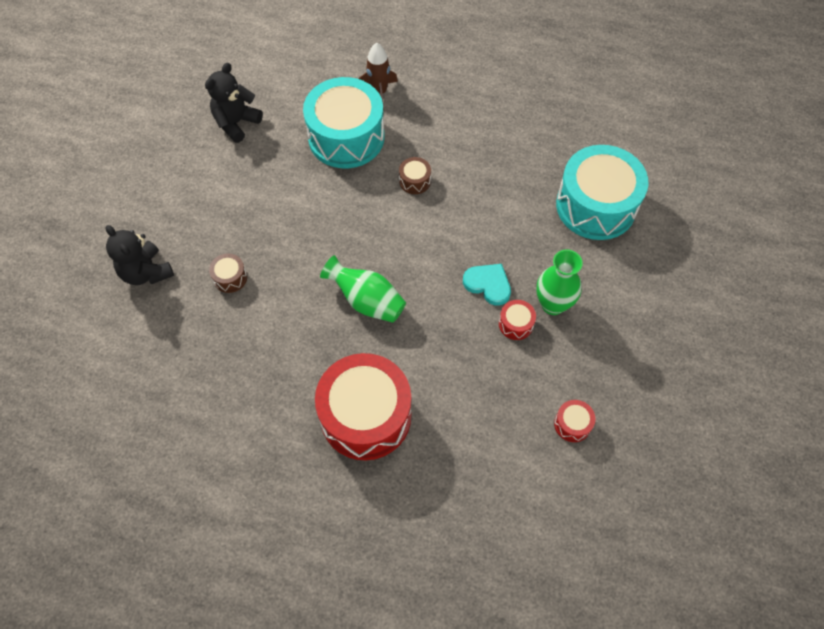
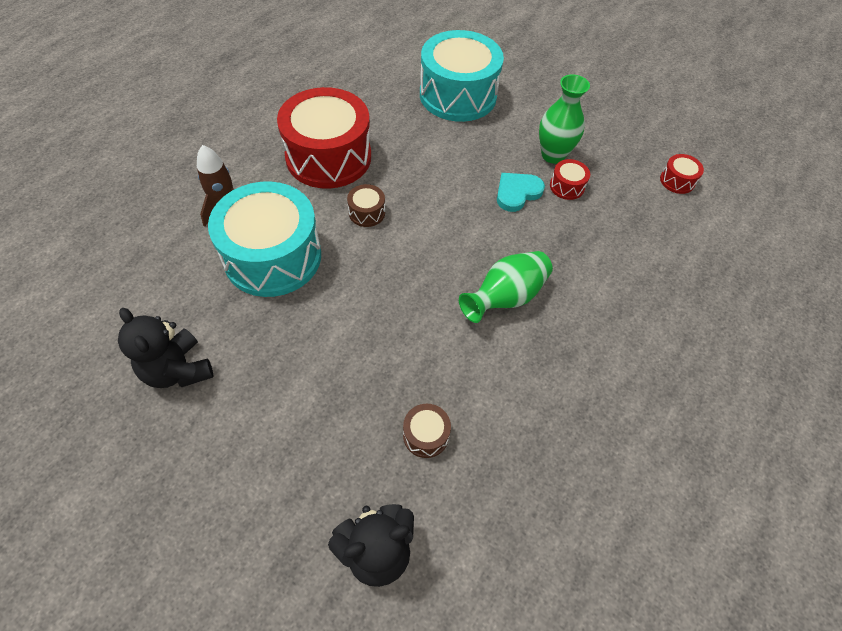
camera: 75 degrees left, 5 degrees down
red drum [315,353,411,460] -> red drum moved to [277,87,371,189]

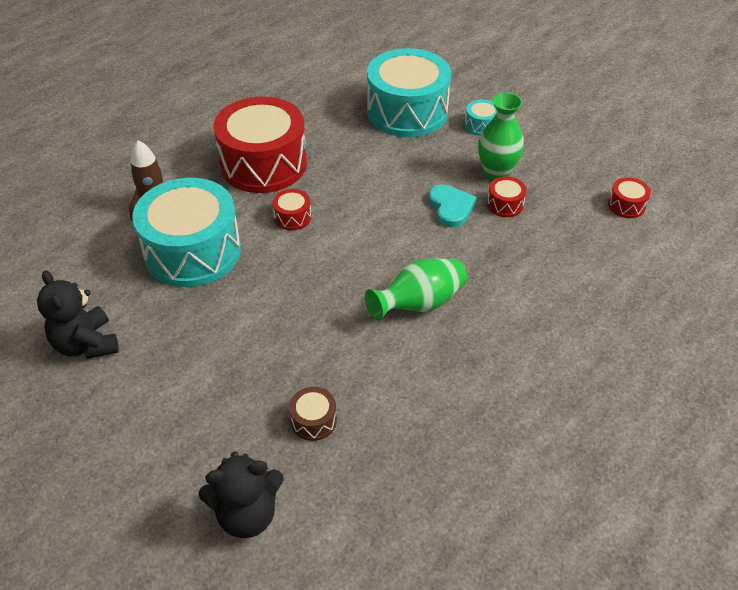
camera: 10 degrees right, 10 degrees down
brown drum [347,184,385,227] -> red drum [272,189,311,230]
turquoise heart [497,173,545,212] -> turquoise heart turned 105 degrees clockwise [428,185,477,228]
none -> turquoise drum [465,100,497,136]

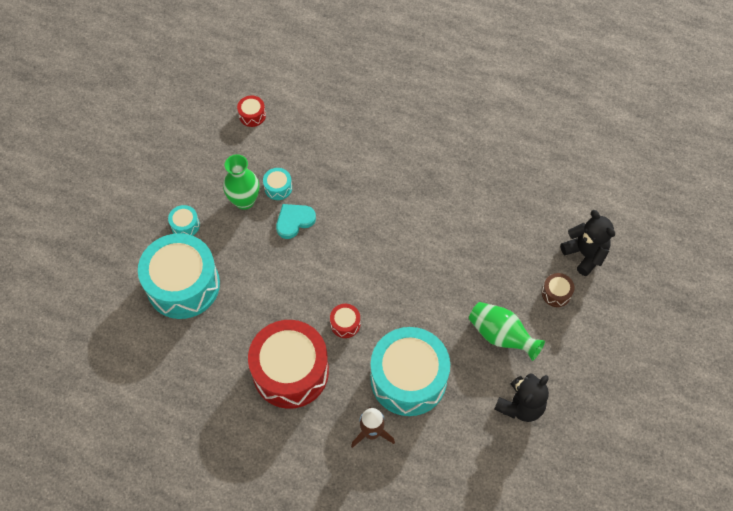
camera: 110 degrees left, 15 degrees up
brown drum [289,387,337,441] -> brown drum moved to [542,273,575,307]
green vase [365,258,467,321] -> green vase moved to [469,302,545,361]
red drum [487,176,527,217] -> turquoise drum [263,168,292,200]

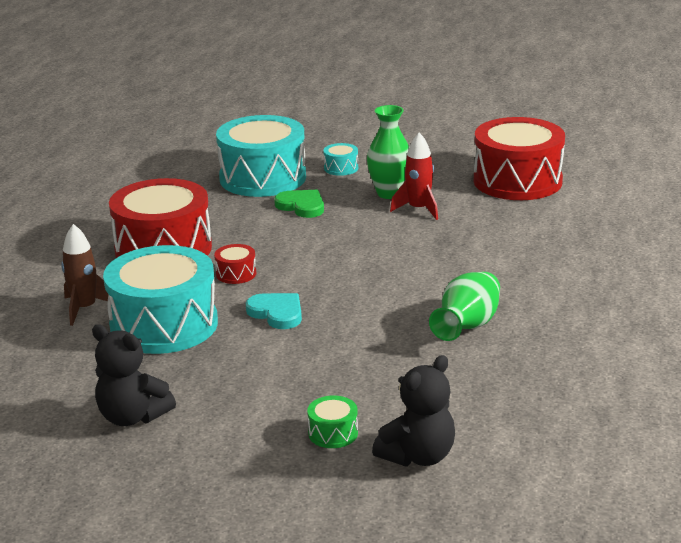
camera: 80 degrees right, 35 degrees down
red drum [237,95,266,127] -> red drum [474,117,565,200], size x2.48
turquoise drum [263,168,292,200] -> red rocket [390,132,438,220]
turquoise heart [276,204,316,239] -> turquoise heart moved to [246,293,302,329]
green vase [469,302,545,361] -> green vase moved to [429,272,500,341]
brown drum [542,273,575,307] -> green drum [307,396,358,448]
none -> green heart [274,190,324,218]

